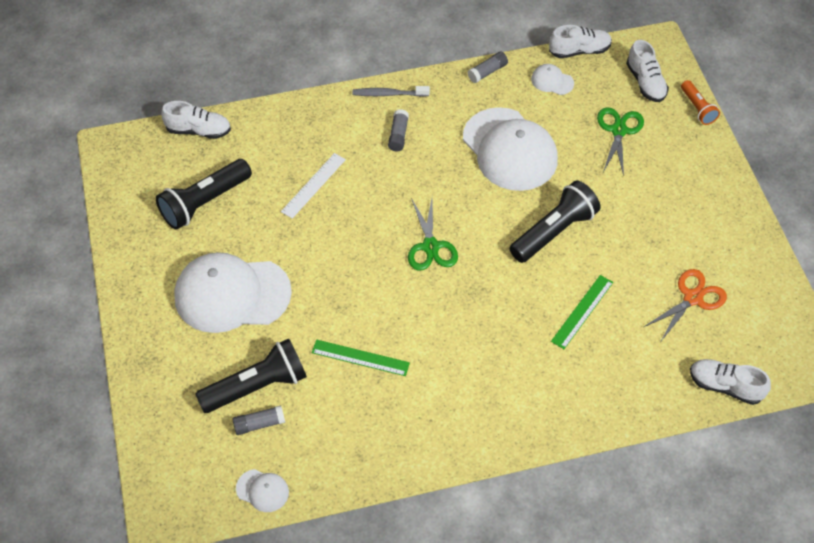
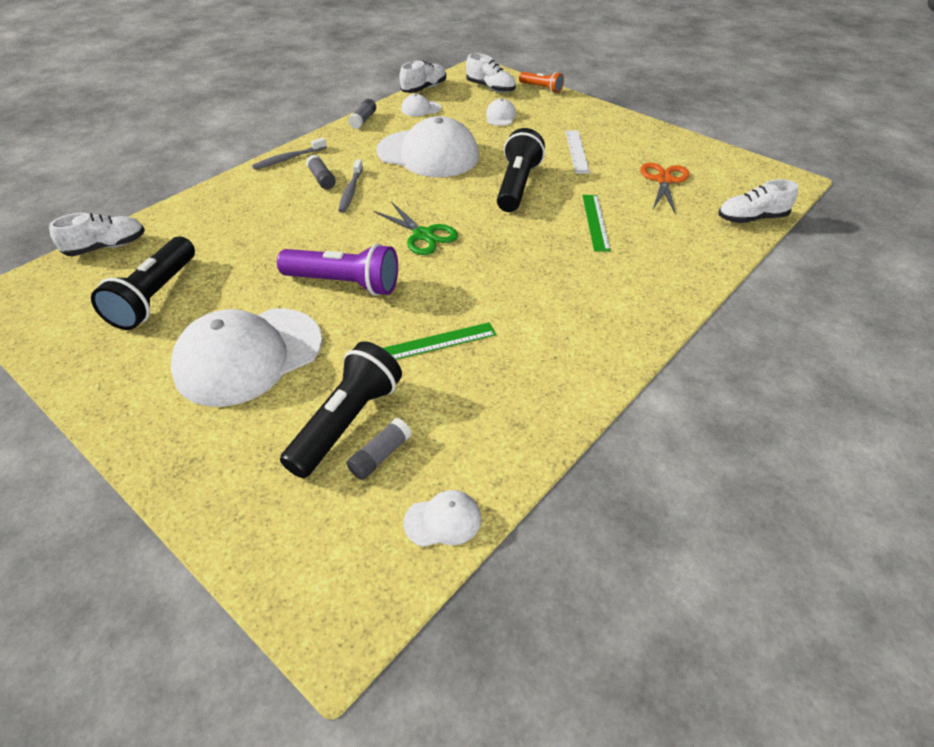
camera: 35 degrees left, 10 degrees down
white ruler [281,153,346,219] -> white ruler moved to [565,130,590,174]
green scissors [597,107,644,176] -> white cap [486,99,516,126]
none -> purple flashlight [277,243,398,296]
none -> grey toothbrush [338,159,363,213]

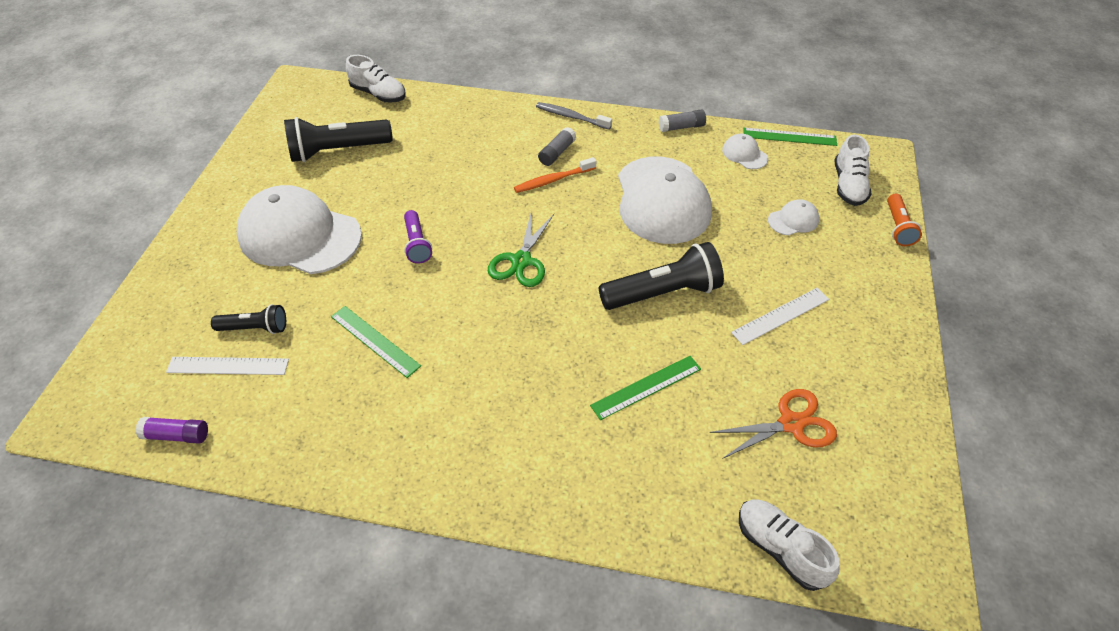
camera: 60 degrees right, 5 degrees up
purple flashlight [277,243,398,296] -> purple flashlight [404,210,432,264], size x0.56
black flashlight [280,341,402,478] -> black flashlight [211,304,286,334], size x0.56
grey toothbrush [338,159,363,213] -> orange toothbrush [514,157,597,193]
grey glue stick [347,418,412,480] -> white ruler [166,357,289,375]
white shoe [399,60,446,93] -> green ruler [743,128,837,146]
white cap [404,490,481,547] -> purple glue stick [135,417,208,444]

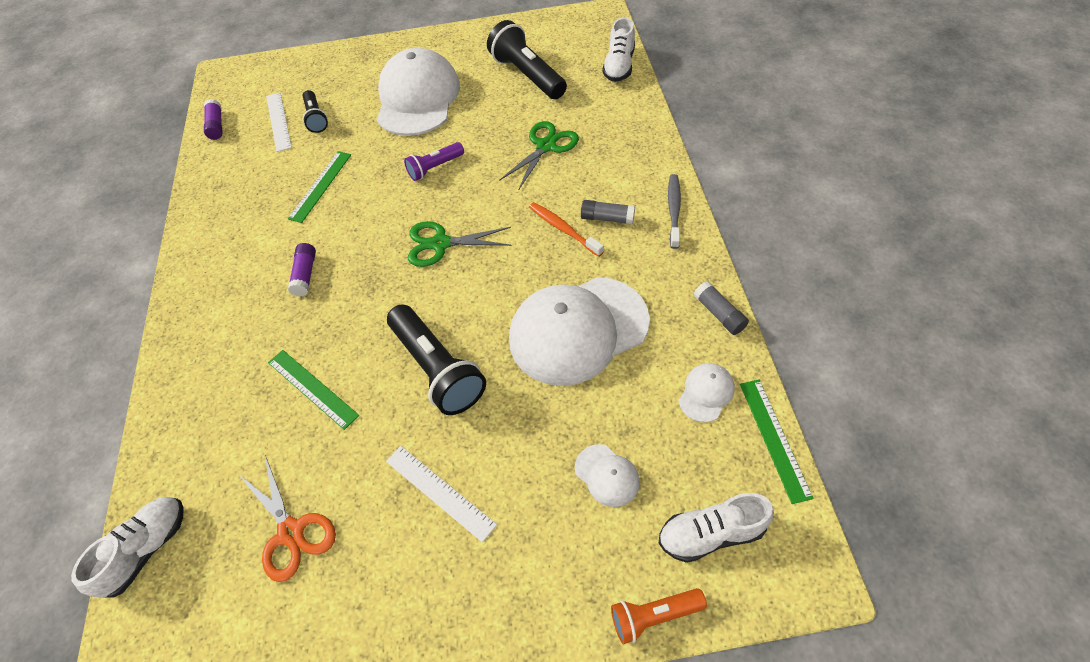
camera: 75 degrees right, 5 degrees up
none -> purple glue stick [288,243,316,296]
none -> green scissors [499,121,579,189]

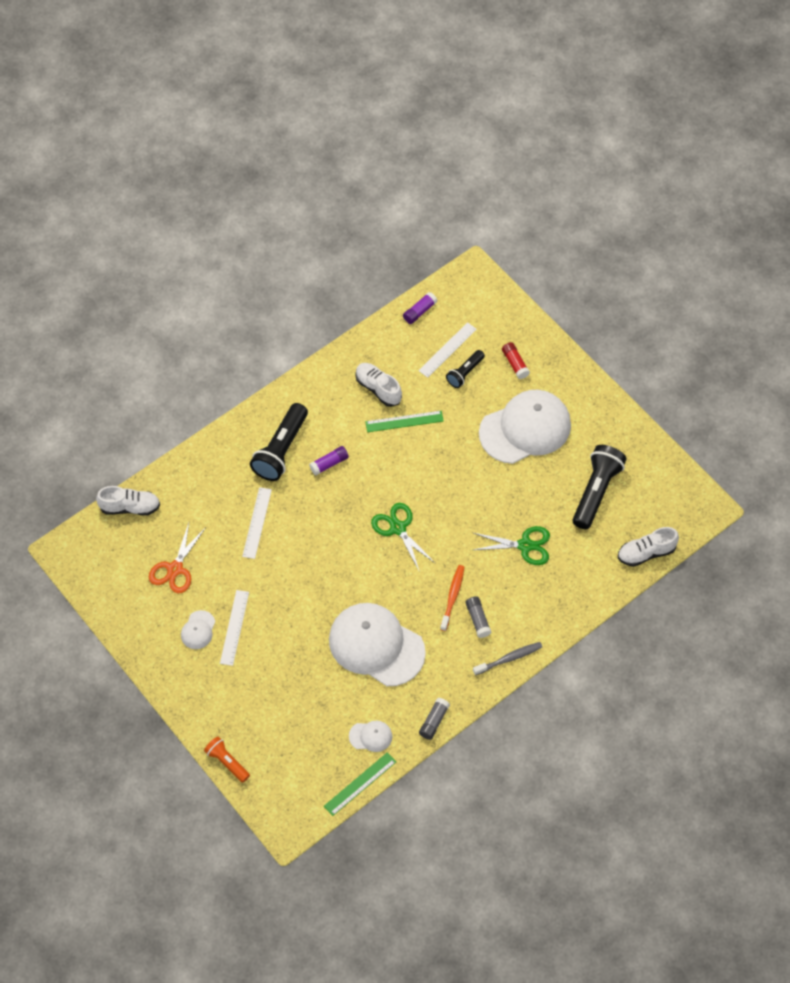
camera: 55 degrees right, 5 degrees up
green ruler [268,350,359,430] -> white ruler [242,487,272,559]
black flashlight [387,304,486,415] -> black flashlight moved to [250,403,308,481]
purple flashlight [404,142,464,181] -> none
white cap [575,444,640,507] -> white cap moved to [181,610,215,649]
white shoe [659,493,774,563] -> white shoe moved to [355,363,402,407]
none -> red glue stick [502,342,530,379]

